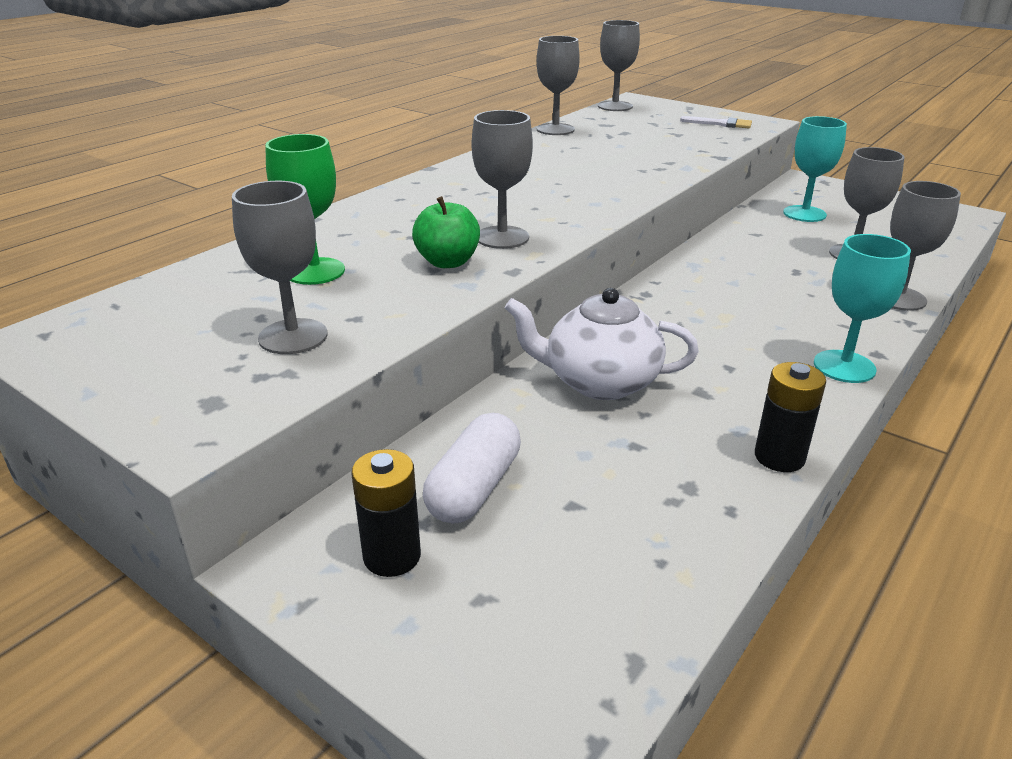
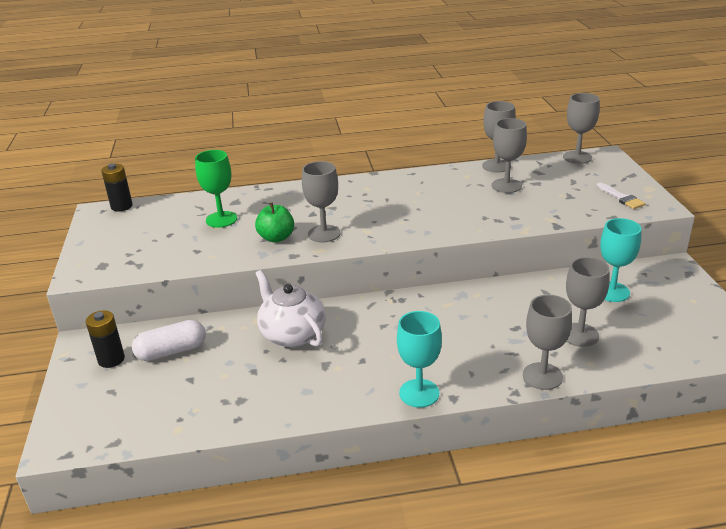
camera: 45 degrees right, 0 degrees up
grey goblet [232,181,328,354] -> grey goblet moved to [492,118,527,193]
black battery [755,362,826,472] -> black battery moved to [101,163,133,211]

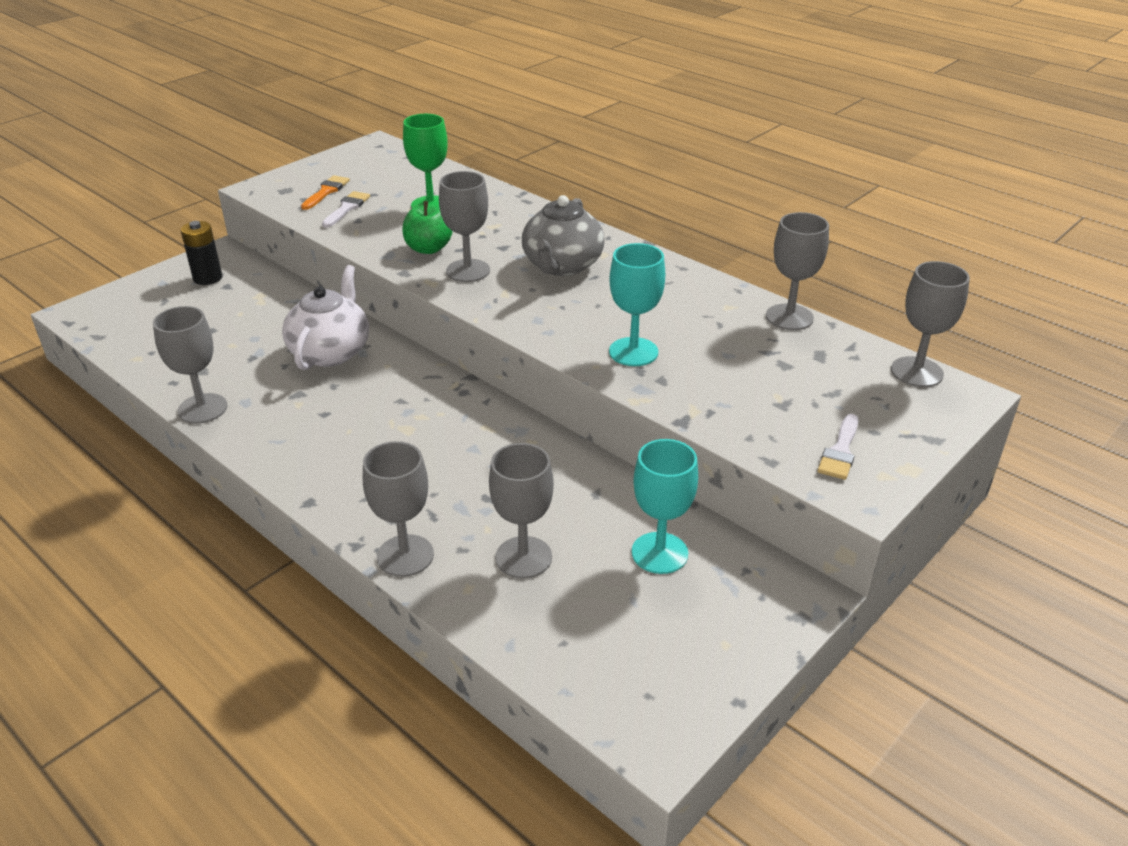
camera: 50 degrees right, 5 degrees up
black battery [101,163,133,211] -> none
white capsule [132,320,206,361] -> none
turquoise goblet [397,311,442,408] -> turquoise goblet moved to [609,243,665,366]
grey goblet [492,118,527,193] -> grey goblet moved to [153,306,227,424]
none -> orange brush [301,175,350,210]
none -> white brush [322,191,370,228]
none -> grey teapot [522,195,605,276]

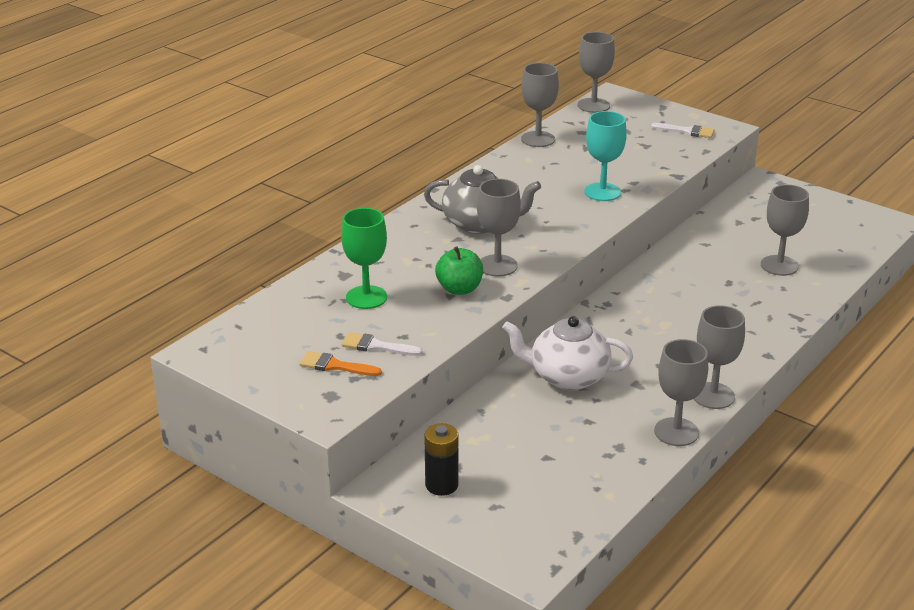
camera: 95 degrees left, 5 degrees down
grey goblet [363,441,434,577] -> grey goblet moved to [694,305,745,409]
turquoise goblet [632,439,698,574] -> none

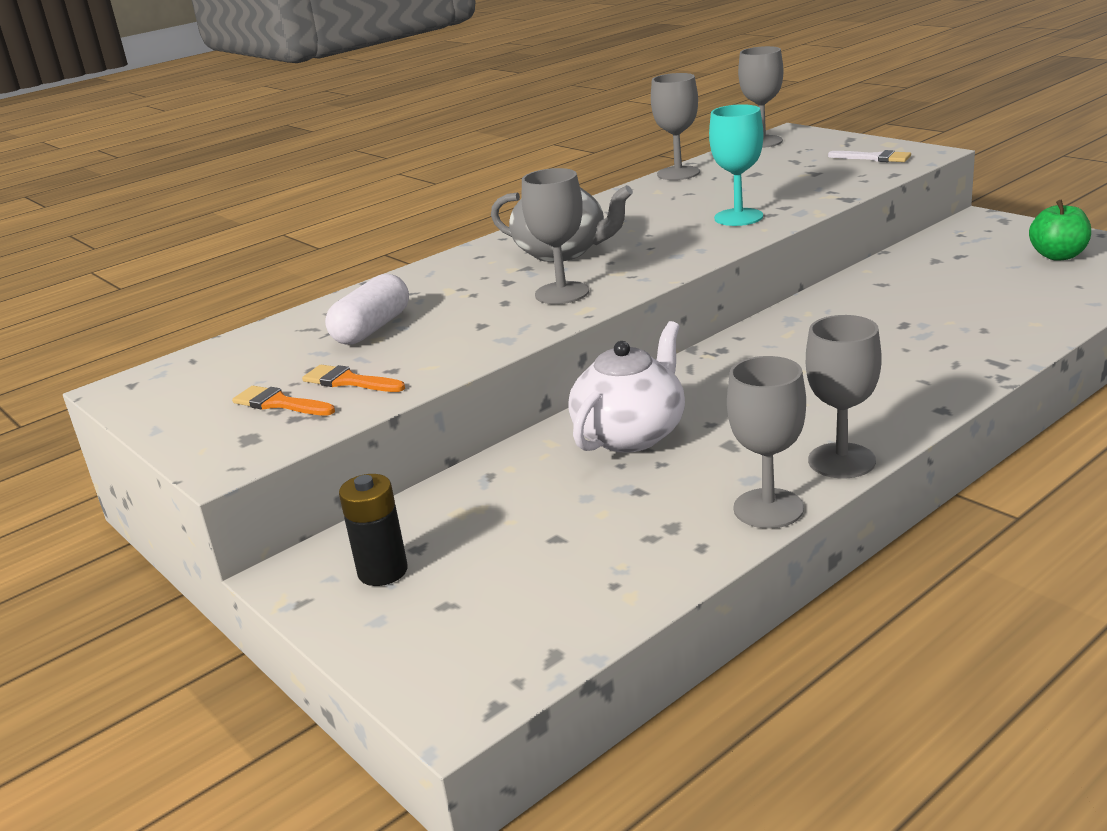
camera: 15 degrees right, 5 degrees down
green goblet [341,208,387,309] -> white capsule [325,274,409,345]
white brush [342,332,423,356] -> orange brush [302,365,405,392]
green apple [435,246,483,295] -> green apple moved to [1029,200,1091,261]
white teapot [502,316,633,390] -> white teapot turned 105 degrees clockwise [568,321,685,453]
grey goblet [761,185,809,276] -> none

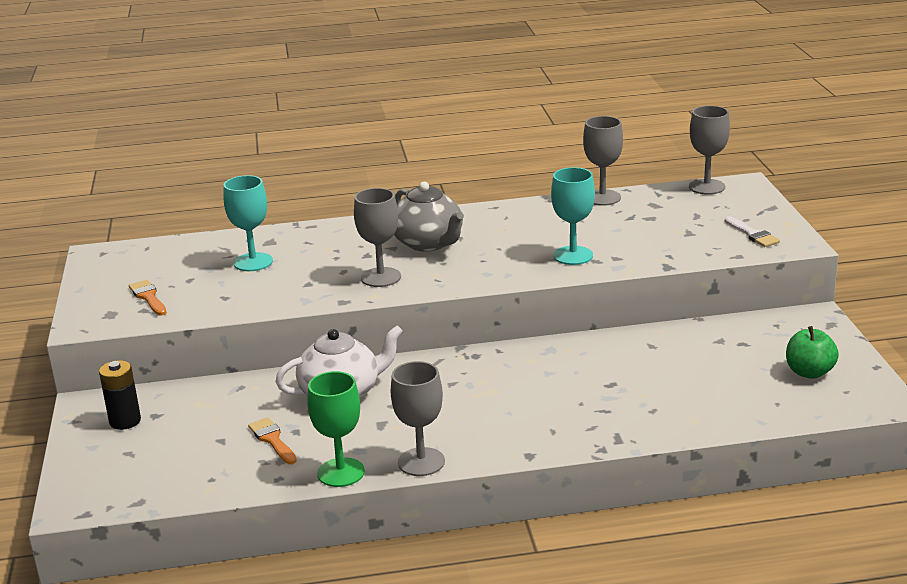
camera: 30 degrees right, 0 degrees up
orange brush [302,365,405,392] -> orange brush moved to [248,417,297,464]
white capsule [325,274,409,345] -> turquoise goblet [223,175,273,271]
grey goblet [727,356,806,528] -> green goblet [308,371,365,487]

